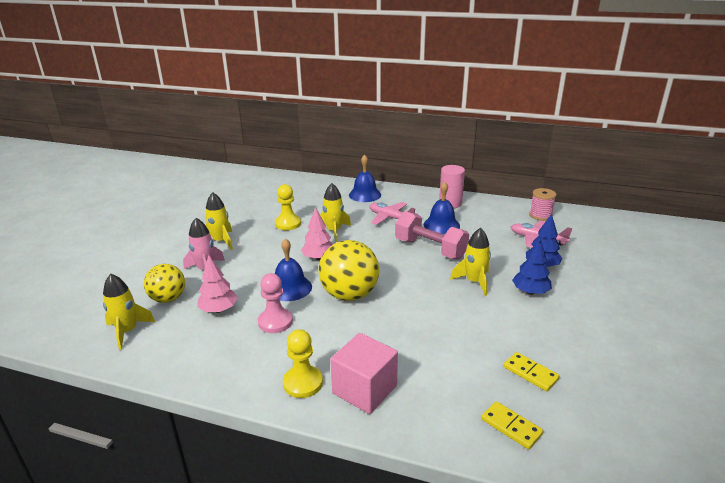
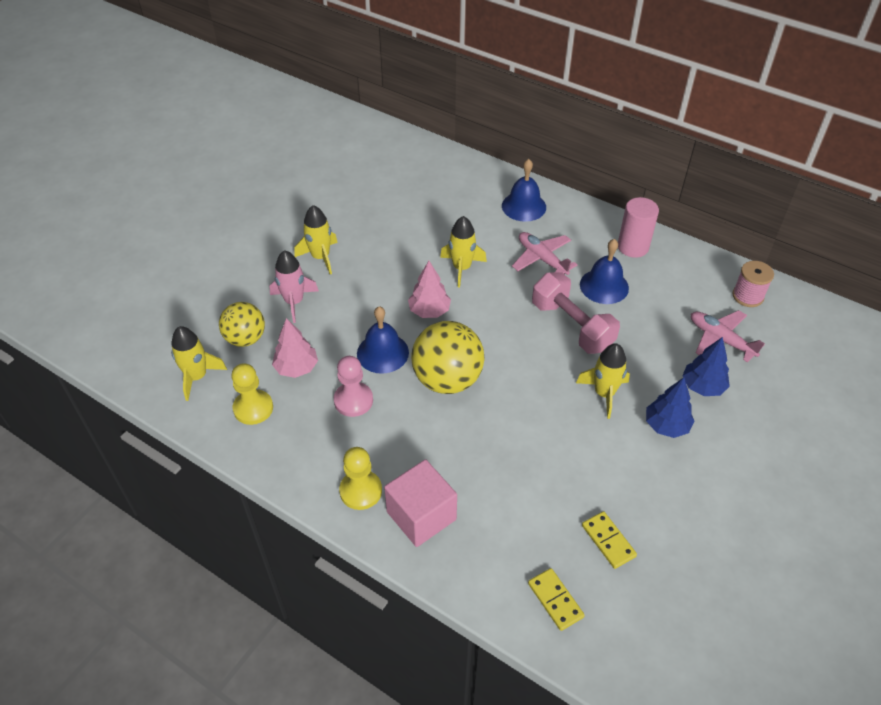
camera: 15 degrees right, 20 degrees up
yellow pawn [275,184,301,230] -> yellow pawn moved to [231,363,273,425]

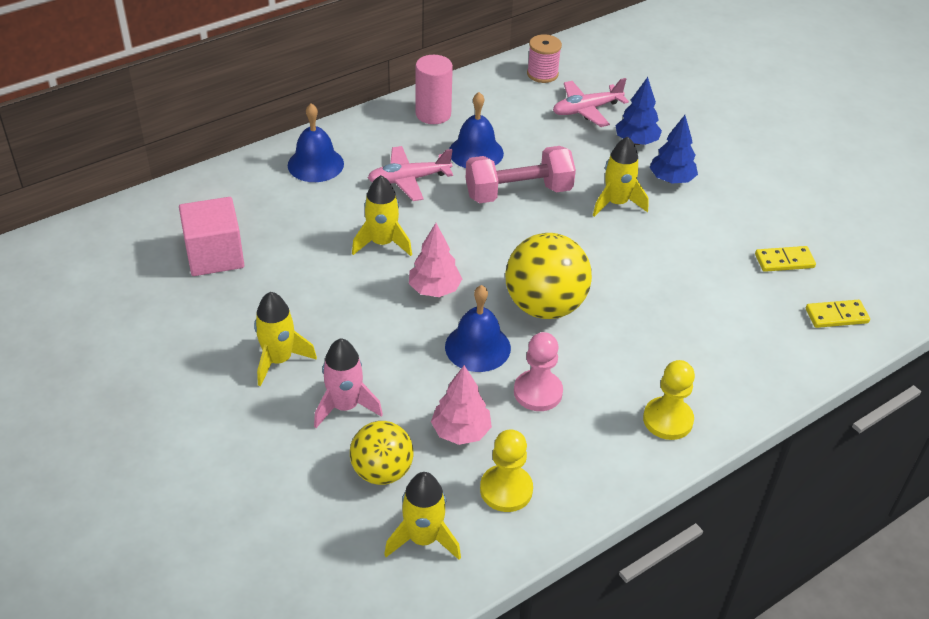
camera: 70 degrees left, 5 degrees down
pink cube [384,459,457,547] -> pink cube moved to [179,197,244,276]

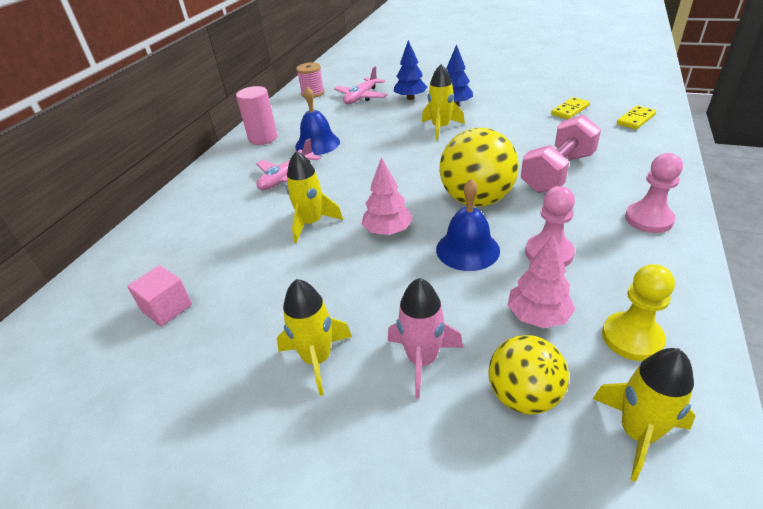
camera: 30 degrees left, 5 degrees down
pink cube [179,197,244,276] -> pink cube [127,265,192,327], size x0.64
blue bell [288,103,344,182] -> none
pink dumbbell [466,146,576,203] -> pink dumbbell moved to [521,115,601,193]
yellow pawn [643,360,695,440] -> pink pawn [625,153,683,233]

